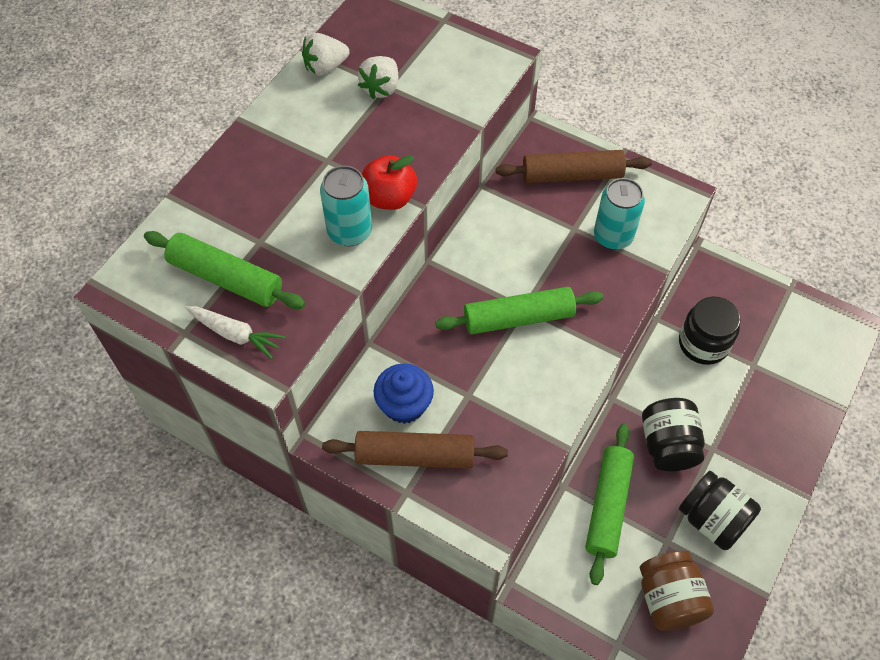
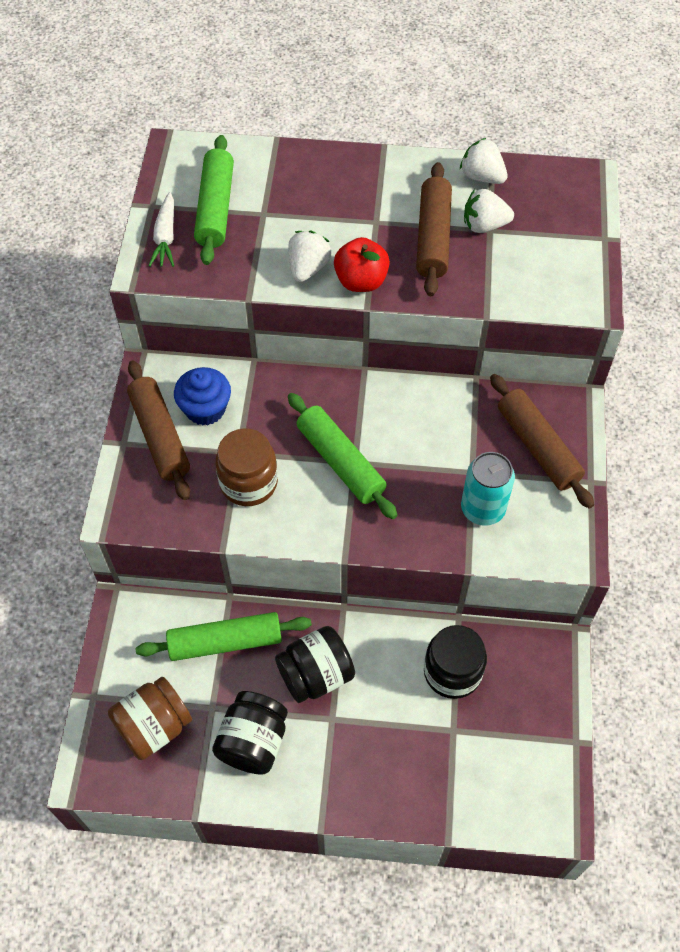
camera: 65 degrees right, 0 degrees up
turquoise can [320,166,372,246] -> white strawberry [288,231,332,282]
none -> brown jar [215,428,278,506]
none -> brown rolling pin [416,162,452,296]

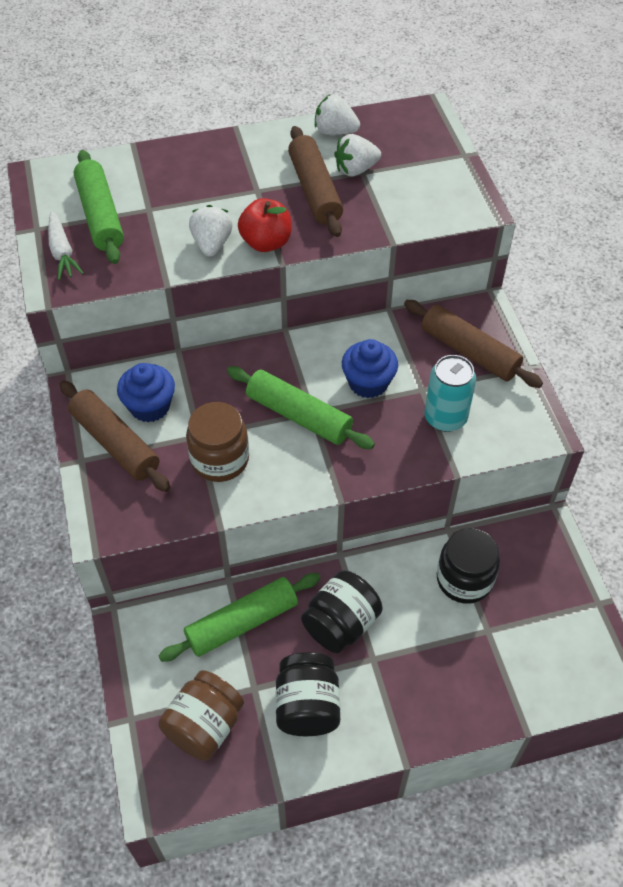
camera: 20 degrees left, 5 degrees down
none -> blue cupcake [342,339,398,398]

